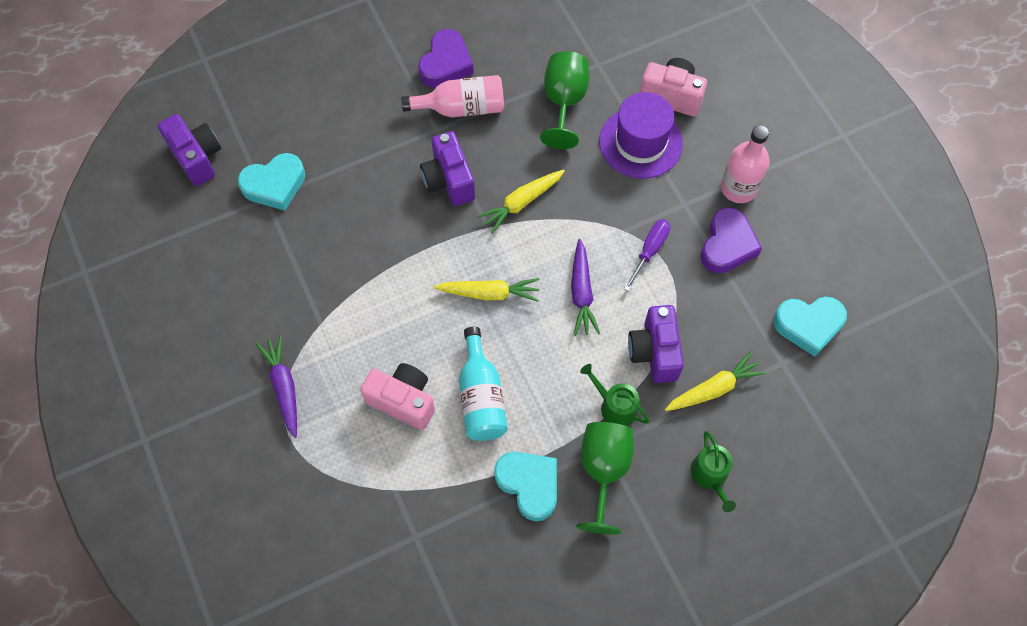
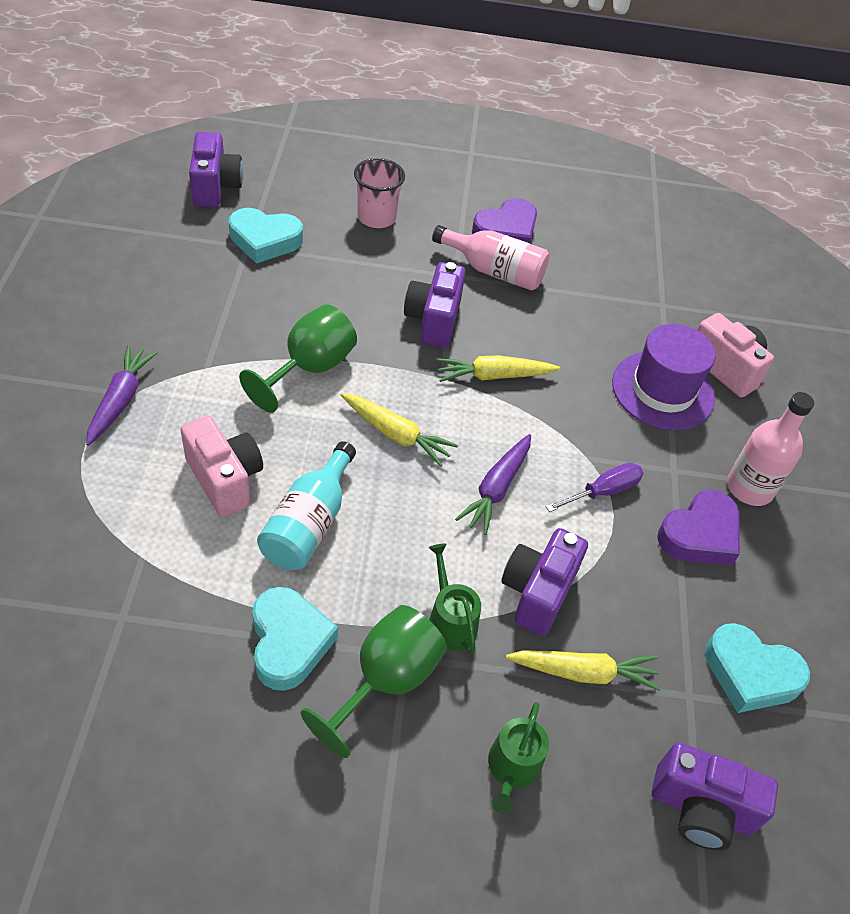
camera: 25 degrees right, 15 degrees down
green goblet [540,51,590,149] -> green goblet moved to [239,304,357,413]
none -> pink cup [354,158,405,228]
none -> purple camera [652,742,778,850]

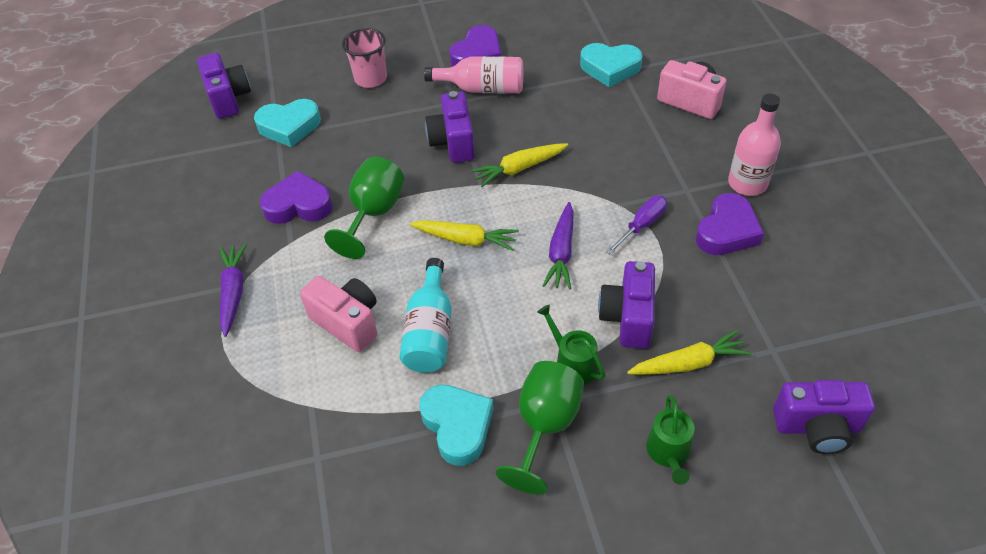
camera: 10 degrees left, 0 degrees up
purple hat [612,324,716,430] -> none
turquoise heart [705,623,810,713] -> turquoise heart moved to [580,43,643,87]
none -> purple heart [260,171,333,224]

